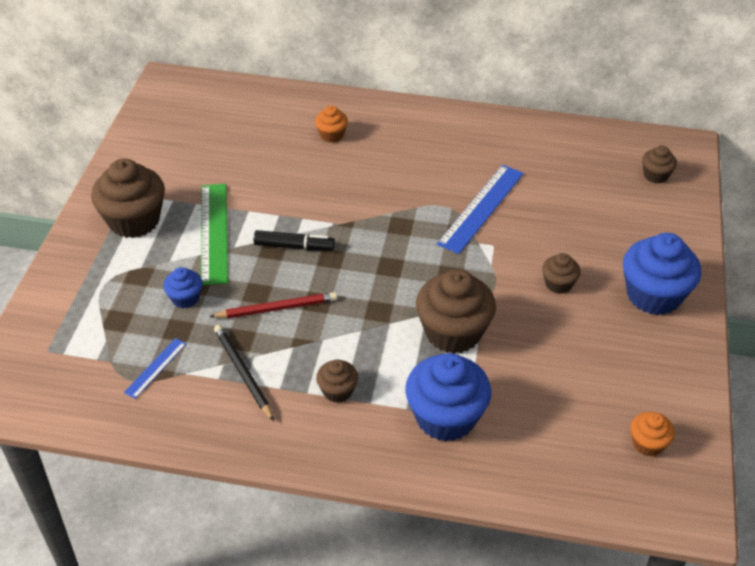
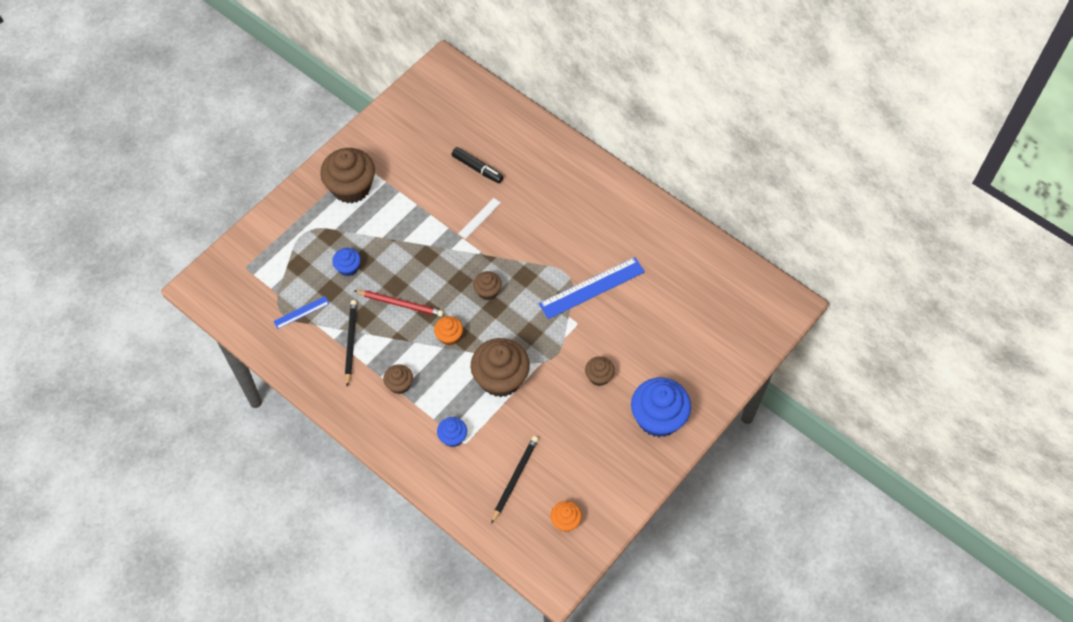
camera: 30 degrees right, 15 degrees up
green ruler [201,184,228,285] -> none
black marker [254,230,335,251] -> black marker moved to [452,147,504,183]
orange cupcake [315,105,348,143] -> orange cupcake moved to [434,316,463,345]
blue cupcake [405,353,491,442] -> blue cupcake [437,417,467,447], size x0.51
brown cupcake [642,145,677,183] -> brown cupcake moved to [473,271,502,300]
none -> white ruler [458,198,501,239]
none -> black pencil [491,436,539,524]

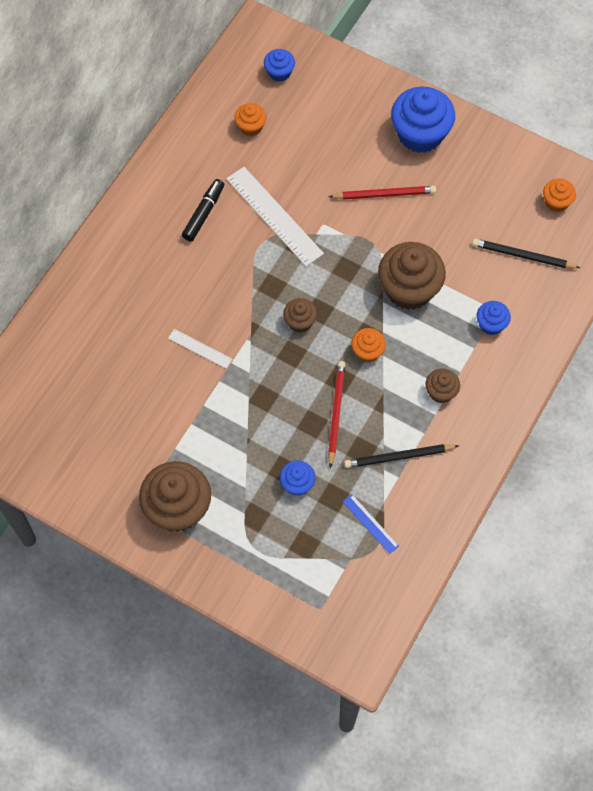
camera: 100 degrees left, 5 degrees up
black marker [452,147,504,183] -> black marker moved to [182,179,224,241]
blue ruler [539,257,645,319] -> white ruler [226,167,324,266]
brown cupcake [585,356,615,386] -> red pencil [328,186,436,200]
none -> orange cupcake [234,103,266,136]
none -> blue cupcake [264,49,295,82]

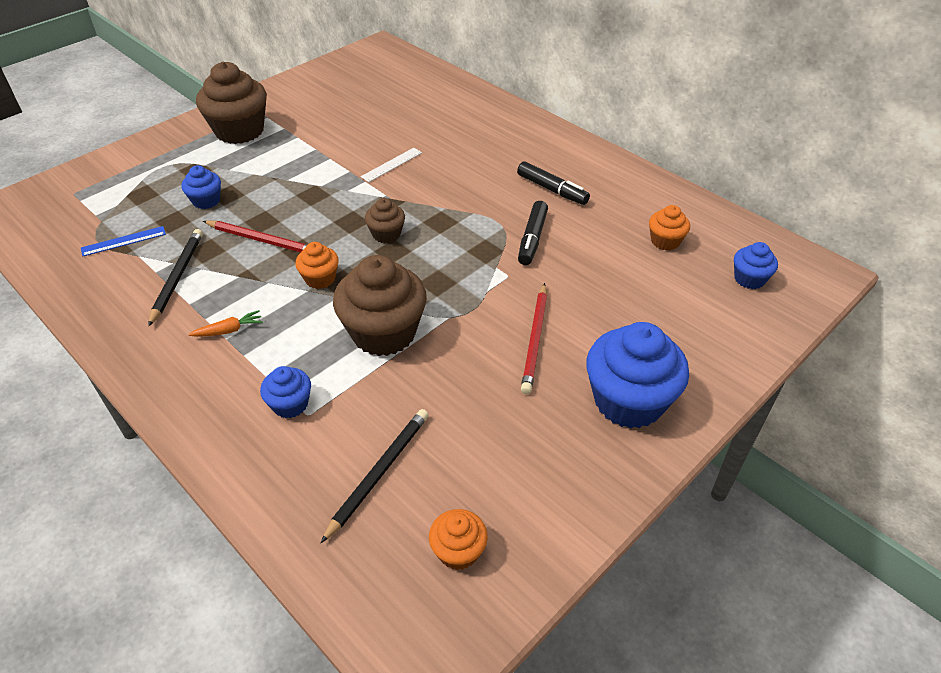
camera: 105 degrees right, 20 degrees down
white ruler [226,167,324,266] -> black marker [518,201,548,265]
brown cupcake [425,368,460,403] -> orange carrot [188,310,263,337]

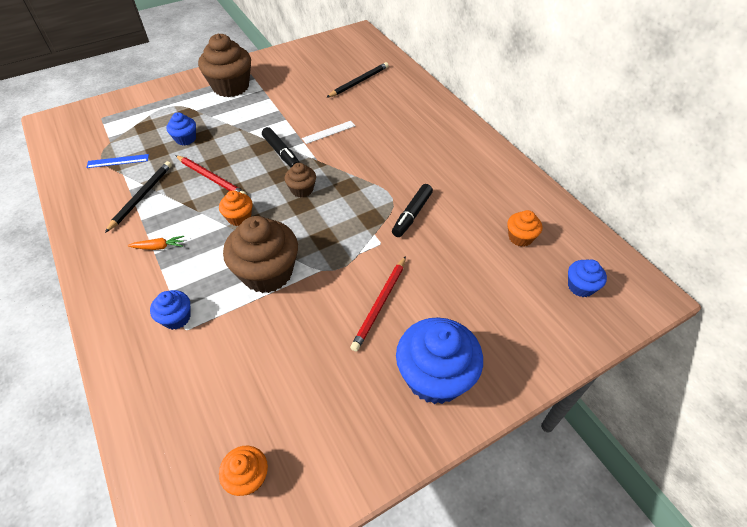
camera: 15 degrees right, 5 degrees up
black pencil [321,409,429,543] -> black pencil moved to [326,62,389,98]
black marker [517,161,590,205] -> black marker moved to [262,127,300,167]

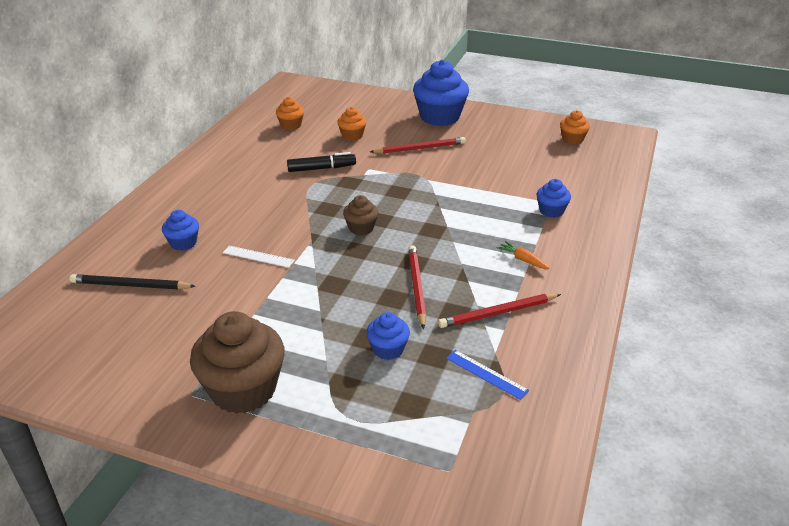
camera: 130 degrees left, 15 degrees down
black pencil [105,161,172,233] -> red pencil [438,294,561,328]
orange cupcake [219,190,253,226] -> orange cupcake moved to [337,107,367,141]
brown cupcake [223,216,298,293] -> none
black marker [262,127,300,167] -> none
blue cupcake [568,259,607,297] -> blue cupcake moved to [162,210,199,251]

